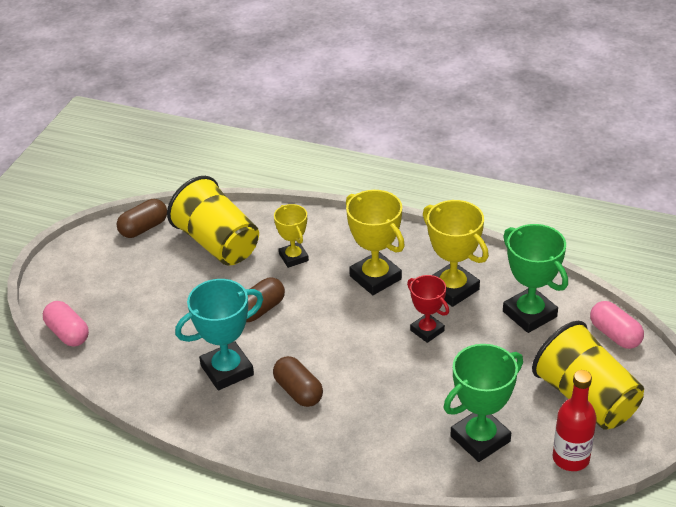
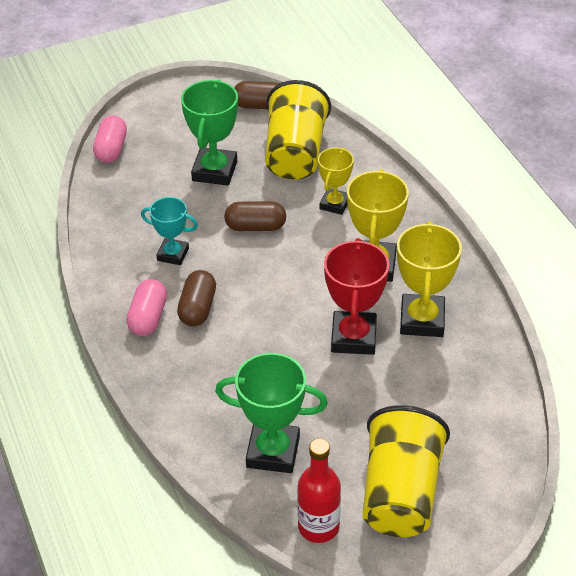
camera: 45 degrees right, 5 degrees up
turquoise trophy [175,279,263,390] -> turquoise trophy [141,197,198,265], size x0.62
red trophy [407,275,449,343] -> red trophy [324,238,389,355], size x1.60
green trophy [503,224,568,333] -> green trophy moved to [181,79,238,186]
pink capsule [590,301,644,349] -> pink capsule moved to [126,279,167,336]

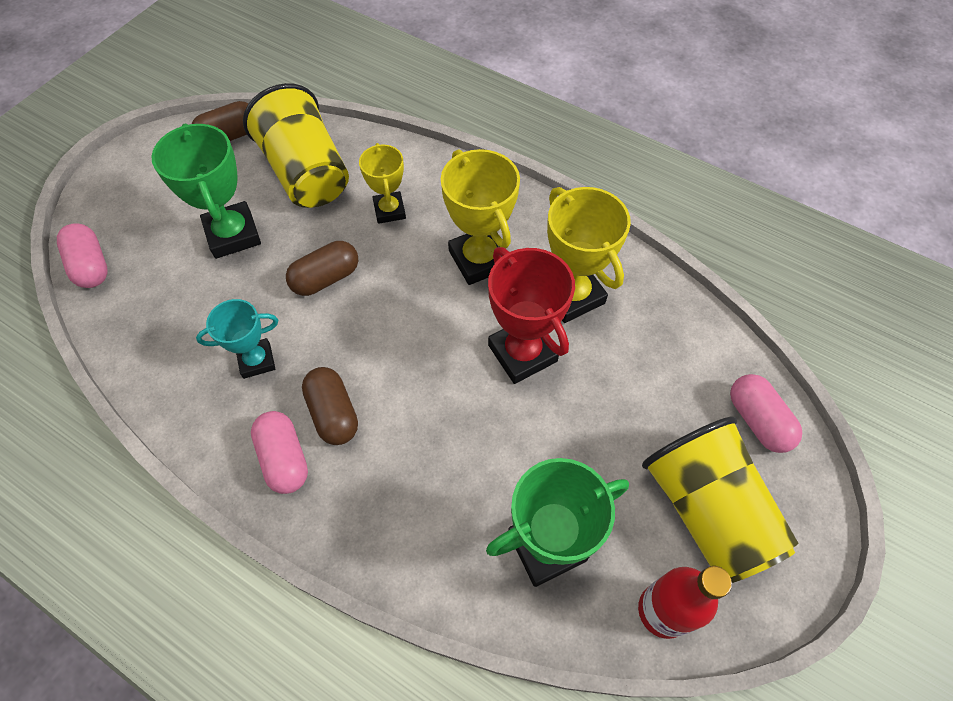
camera: 35 degrees left, 15 degrees up
none -> pink capsule [730,374,802,453]

